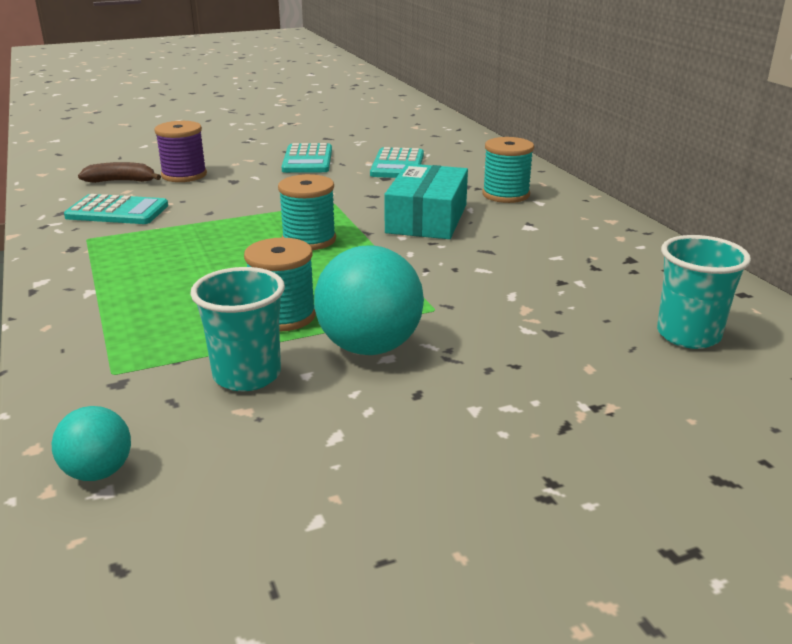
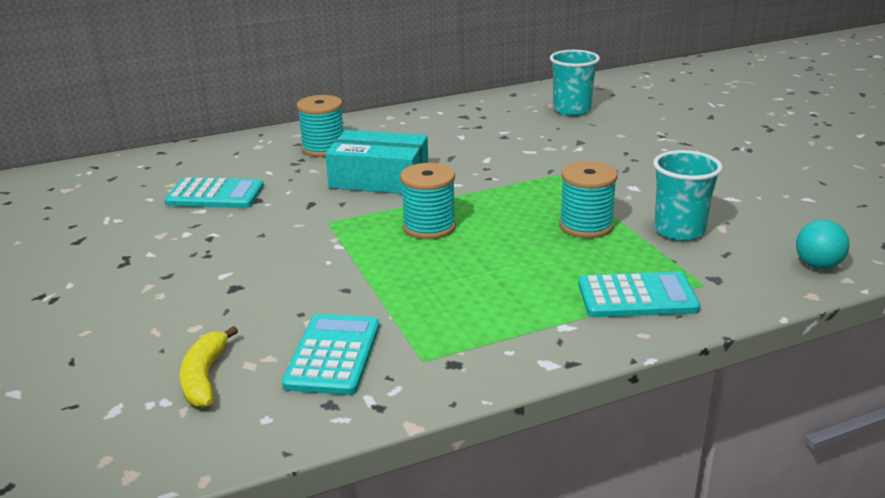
camera: 90 degrees left, 0 degrees up
brown banana [78,162,161,183] -> yellow banana [180,326,238,407]
purple spool [154,121,207,182] -> none
turquoise calculator [281,143,332,173] -> turquoise calculator moved to [578,272,700,317]
turquoise ball [314,245,424,355] -> none

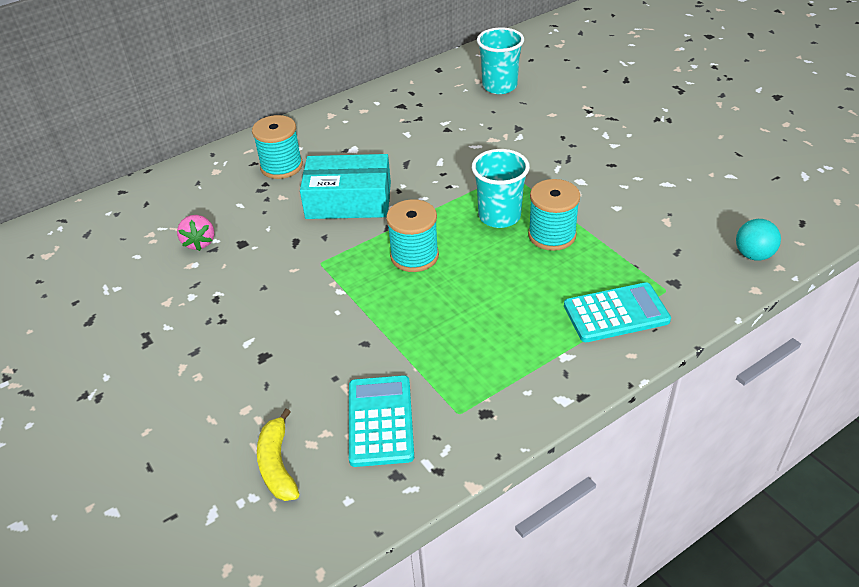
camera: 10 degrees left, 15 degrees up
turquoise calculator [164,177,264,208] -> pink strawberry [177,215,214,251]
turquoise cup [653,150,723,241] -> turquoise cup moved to [472,149,530,228]

